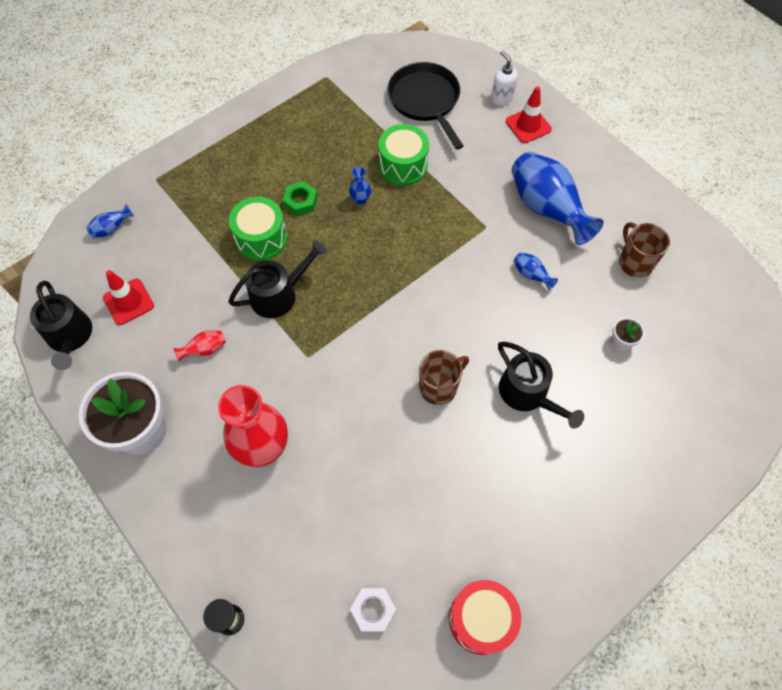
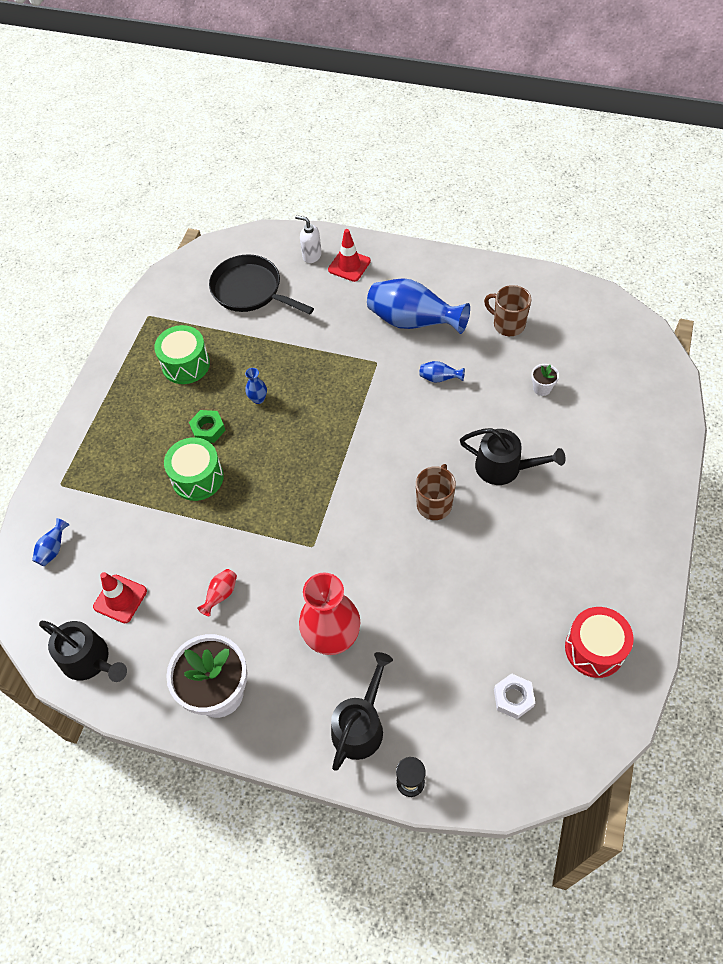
camera: 30 degrees left, 5 degrees down
black watering can [228,240,327,318] -> black watering can moved to [331,652,393,771]
green drum [378,124,429,186] -> green drum moved to [154,325,210,384]

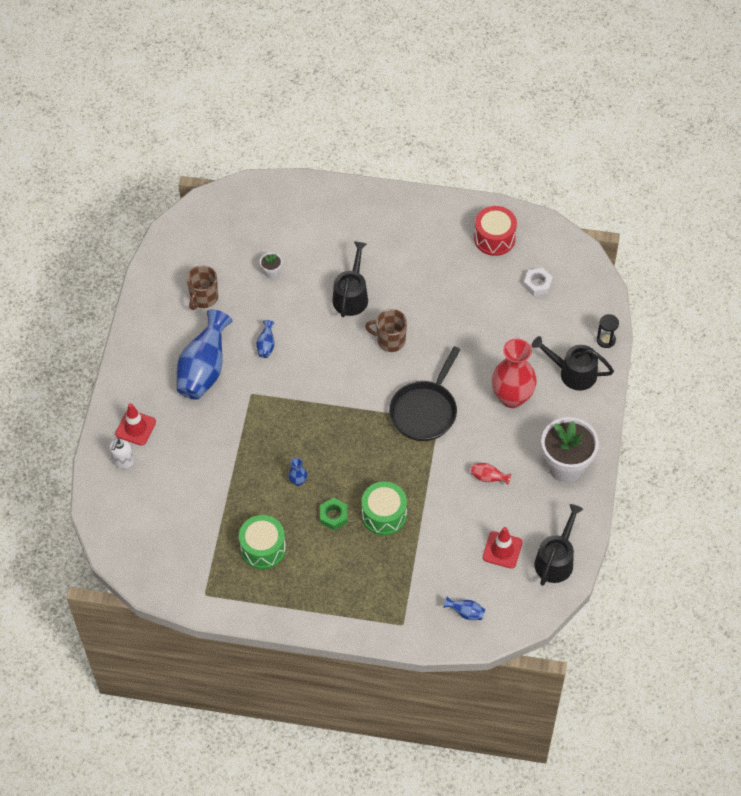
camera: 100 degrees left, 0 degrees up
black pan [209,254,314,314] -> black pan moved to [389,346,461,441]

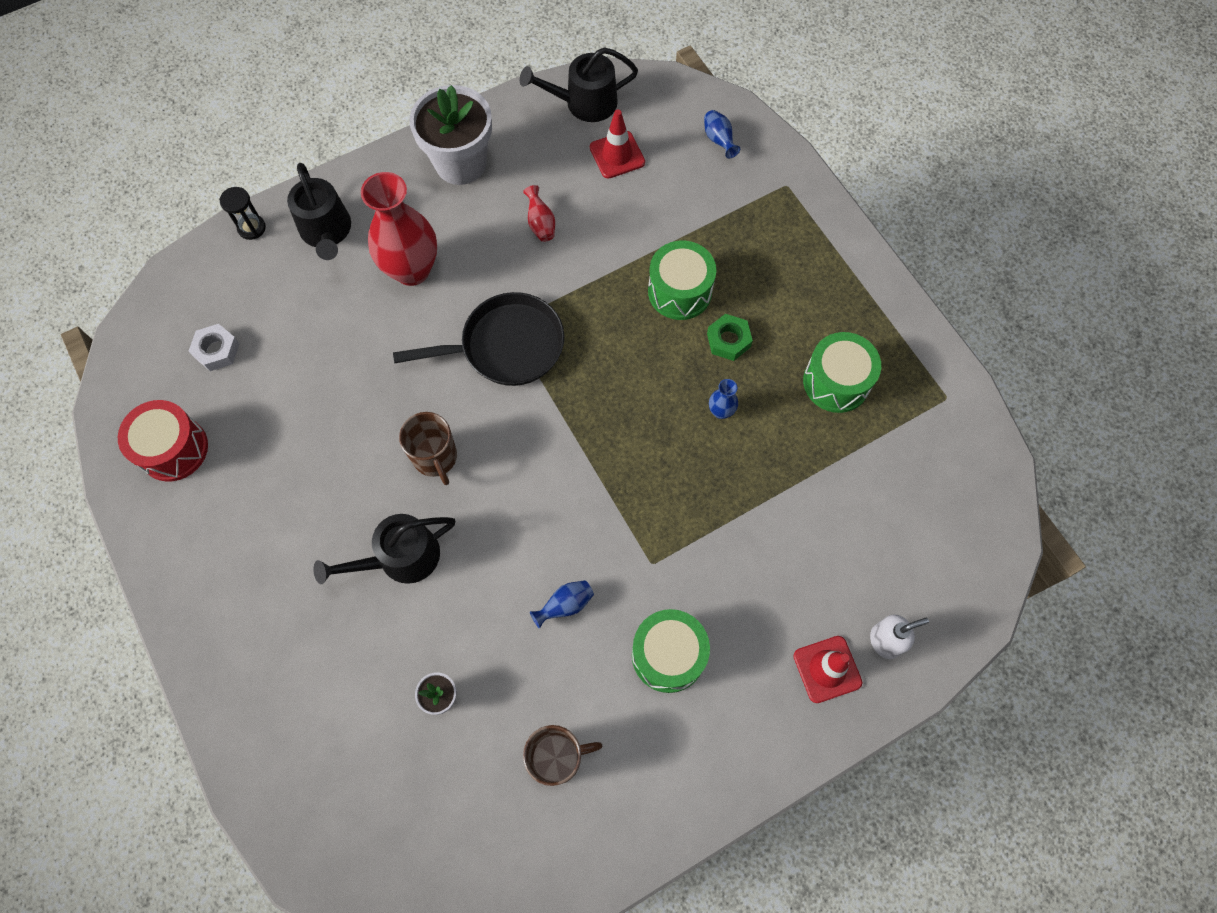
camera: 130 degrees left, 10 degrees up
blue vase [177,309,233,400] -> green drum [632,609,710,693]

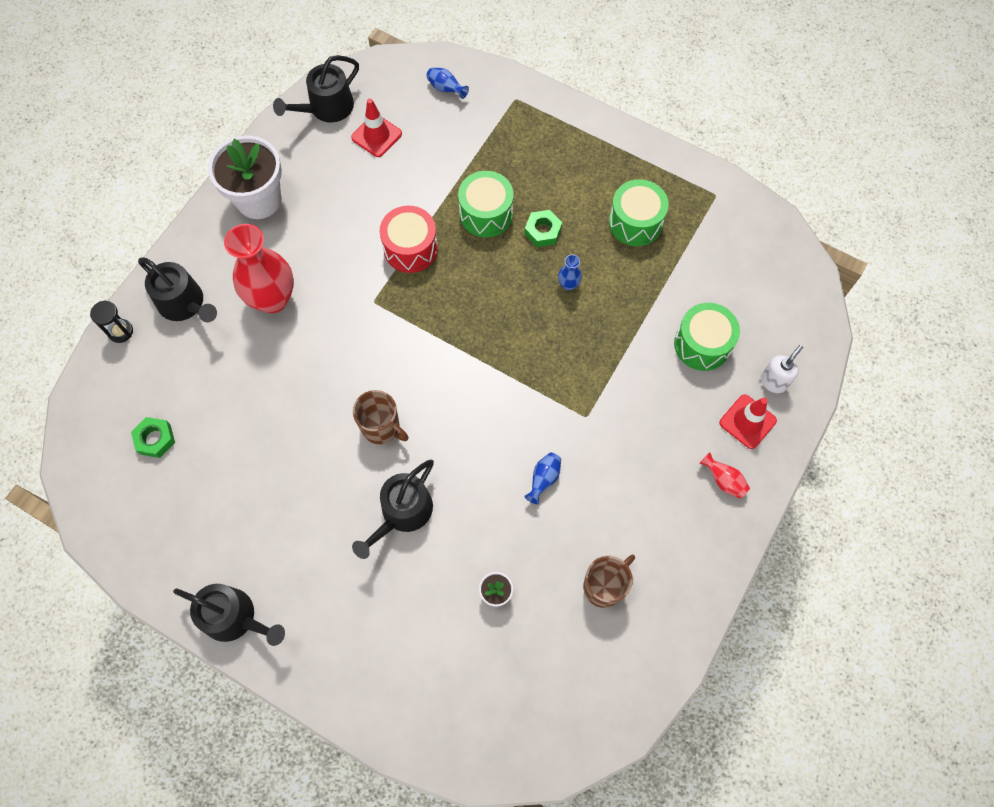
camera: 30 degrees left, 0 degrees up
red drum [118,400,208,482] -> red drum moved to [379,206,438,273]
white nut [189,324,240,371] -> green nut [131,417,175,458]
black pan [393,292,565,386] -> none
red vase [523,185,555,242] -> red vase moved to [699,452,750,498]
green drum [632,609,710,693] -> green drum moved to [674,303,740,371]
none -> black watering can [173,584,285,646]

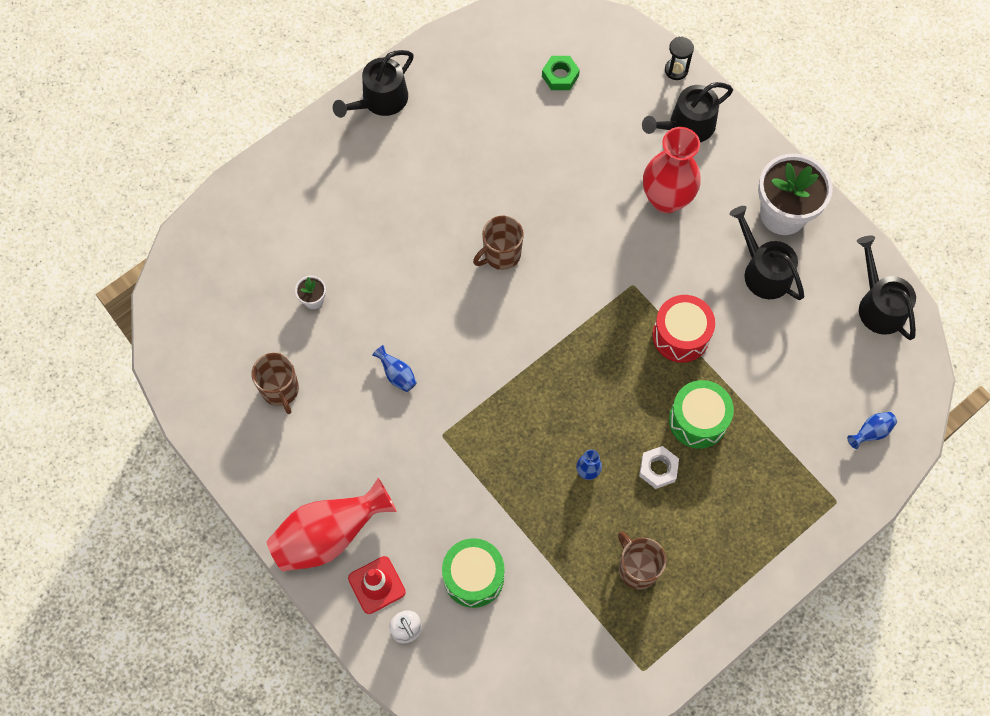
camera: 110 degrees right, 0 degrees up
red traffic cone [351,98,402,157] -> none
black watering can [352,460,434,559] -> black watering can moved to [729,206,804,300]
green nut [524,210,562,247] -> white nut [639,446,679,489]
green drum [609,179,669,246] -> brown mug [618,532,666,589]
red vase [699,452,750,498] -> red vase [267,478,397,571], size x2.37

